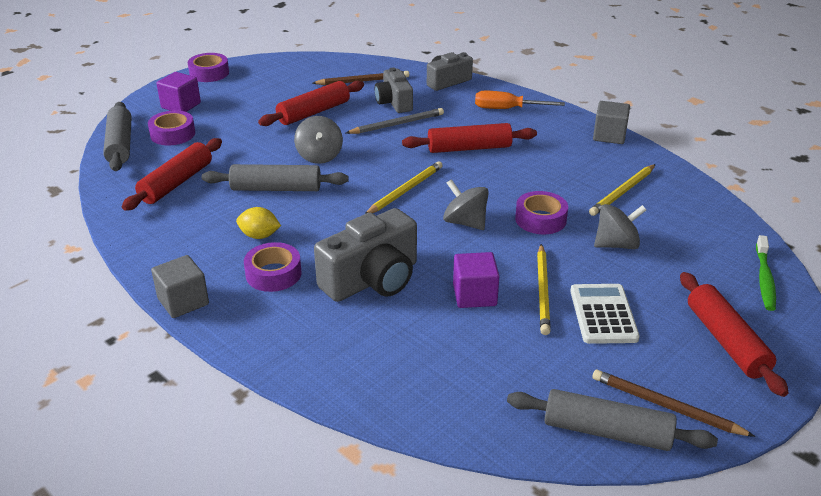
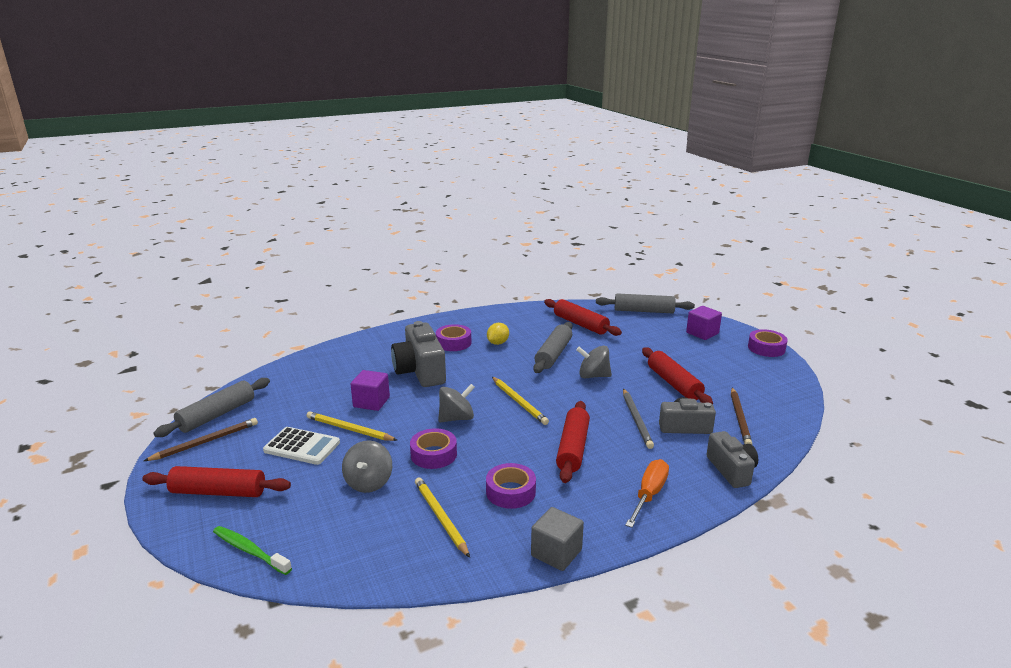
camera: 110 degrees right, 10 degrees down
purple tape [148,110,195,145] -> purple tape moved to [486,463,536,509]
grey cube [151,255,209,318] -> none

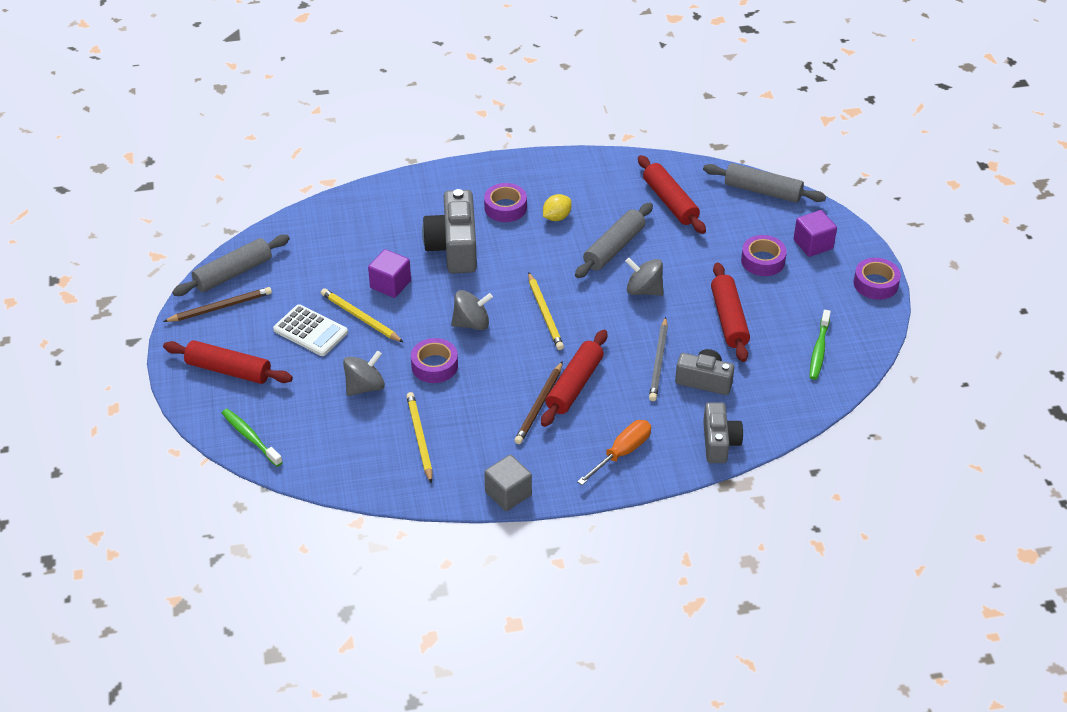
camera: 15 degrees right, 20 degrees up
grey spinning top [342,440,392,493] -> grey spinning top turned 150 degrees counterclockwise [343,350,385,396]
purple tape [486,463,536,509] -> purple tape moved to [741,235,787,276]
brown pencil [731,388,752,445] -> brown pencil moved to [514,361,563,444]
none -> green toothbrush [810,310,831,380]

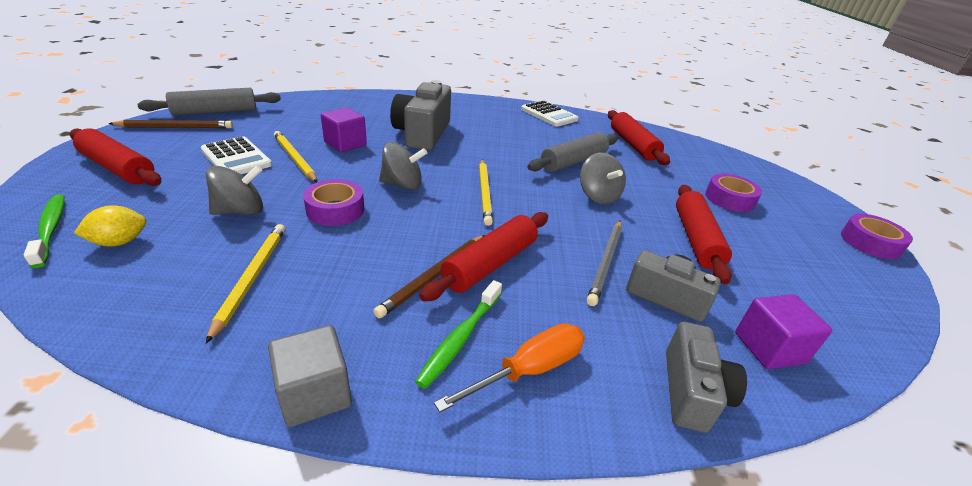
camera: 10 degrees right, 10 degrees down
purple tape [484,183,527,222] -> none
yellow lemon [543,194,572,221] -> yellow lemon moved to [74,205,146,247]
grey spinning top [625,258,664,296] -> grey spinning top turned 150 degrees counterclockwise [580,153,626,204]
grey rolling pin [703,163,826,203] -> none
purple cube [794,210,837,257] -> purple cube moved to [735,294,832,369]
green toothbrush [810,310,831,380] -> green toothbrush moved to [415,280,502,389]
none -> white calculator [521,101,579,127]

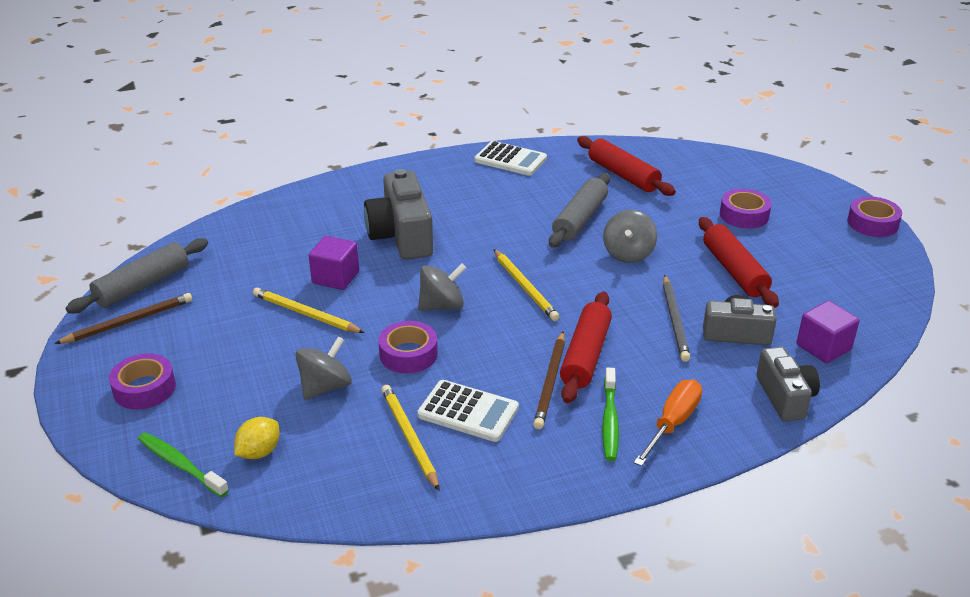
camera: 20 degrees left, 0 degrees up
red rolling pin [70,128,161,186] -> purple tape [109,354,176,409]
white calculator [201,136,272,174] -> white calculator moved to [417,380,519,442]
grey cube [268,325,352,427] -> none
grey spinning top [580,153,626,204] -> grey spinning top turned 60 degrees clockwise [603,210,657,263]

